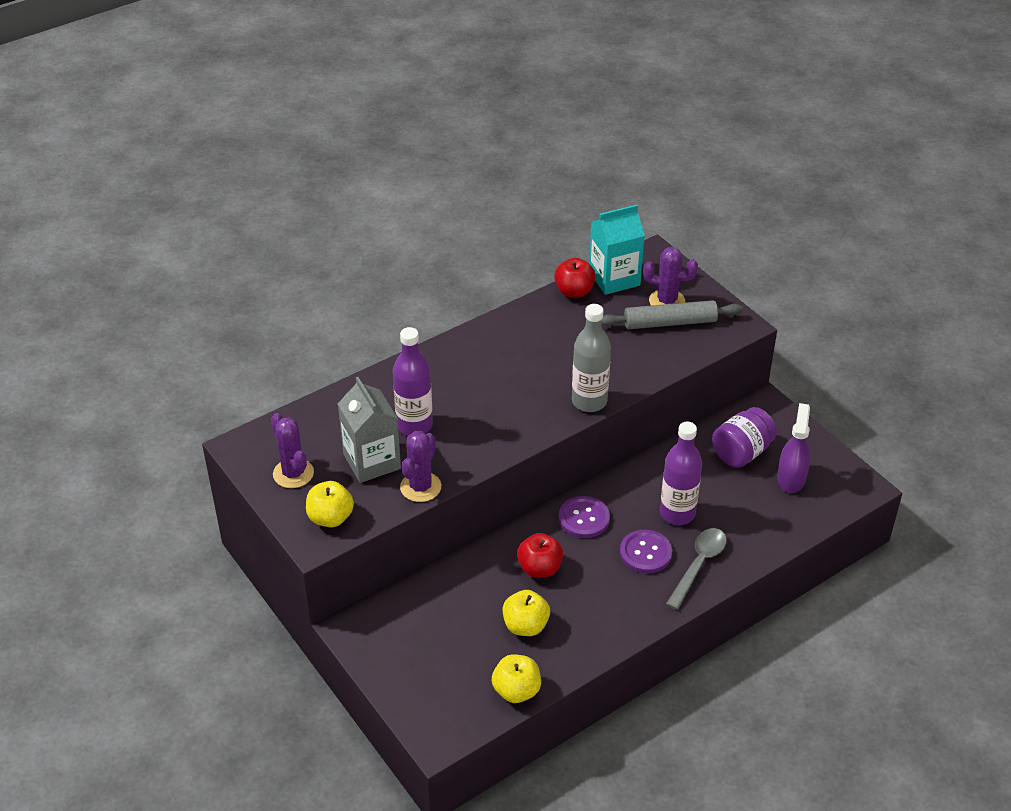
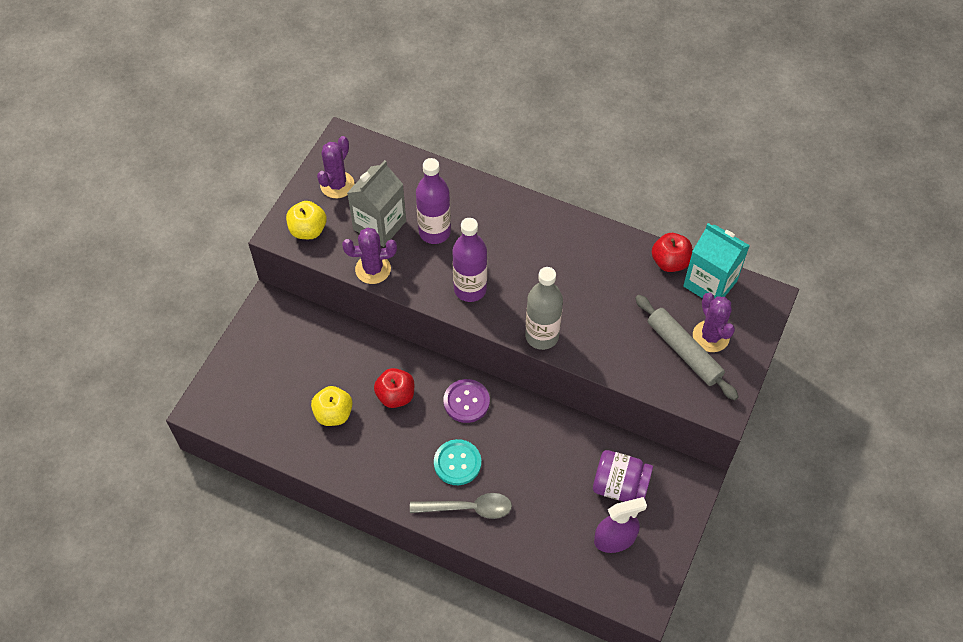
camera: 60 degrees right, 15 degrees up
yellow apple [492,654,541,703] -> none
purple button [620,530,672,574] -> turquoise button [434,439,481,485]
purple bottle [660,422,702,525] -> purple bottle moved to [452,218,487,302]

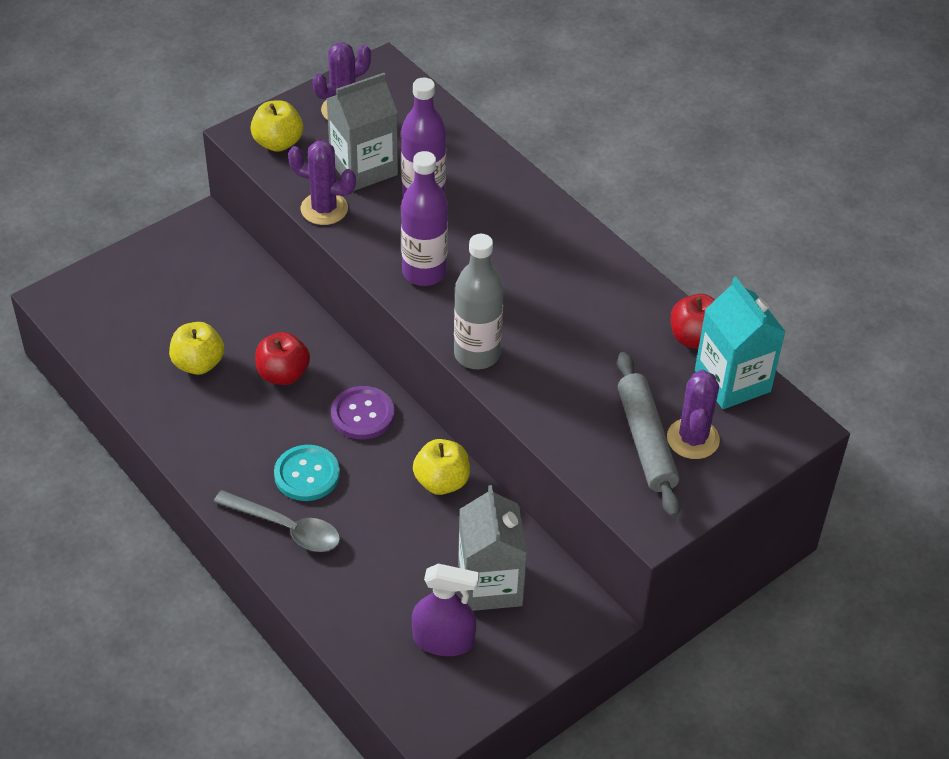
camera: 25 degrees right, 10 degrees down
purple jar [593,450,653,502] -> grey carton [458,485,527,611]
none -> yellow apple [413,439,470,495]

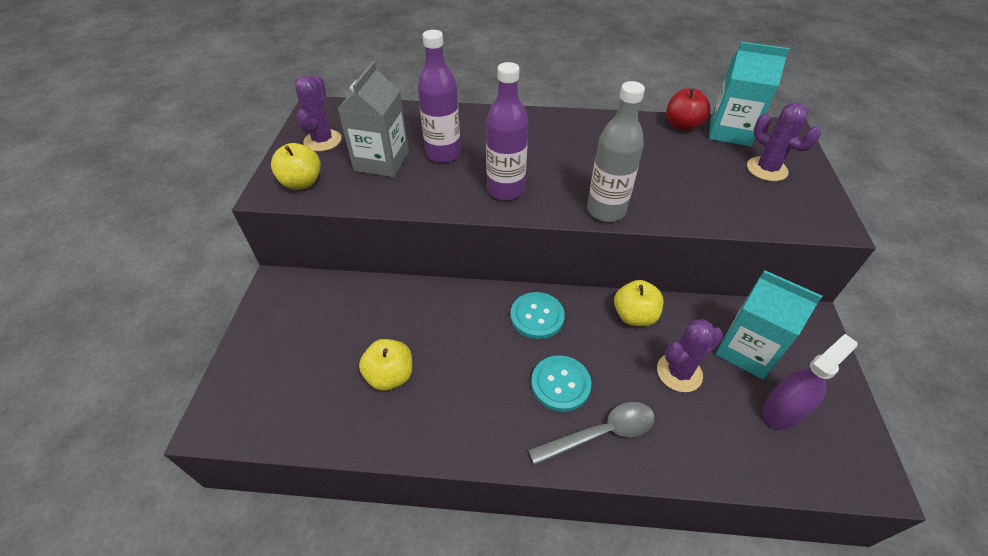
camera: 45 degrees left, 0 degrees up
red apple [255,332,310,385] -> none
purple cactus [288,141,356,225] -> purple cactus moved to [657,319,723,392]
purple button [331,386,395,440] -> turquoise button [510,292,565,339]
grey carton [458,485,527,611] -> turquoise carton [716,270,822,379]
grey rolling pin [617,352,680,517] -> none

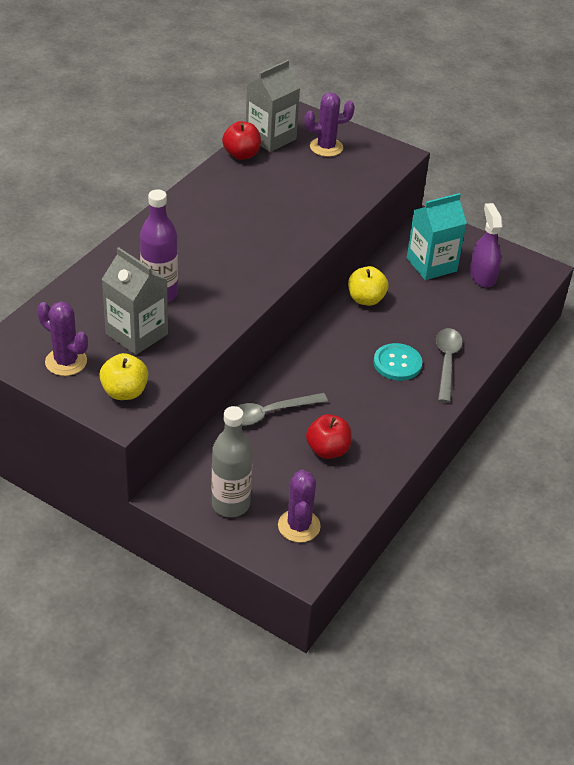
camera: 65 degrees left, 5 degrees down
yellow apple [359,339,412,391] -> red apple [306,414,352,459]
purple bottle [486,62,529,201] -> none
turquoise button [510,292,565,339] -> none
grey bottle [587,81,645,222] -> grey bottle moved to [212,406,253,517]
purple cactus [657,319,723,392] -> purple cactus moved to [278,470,321,543]
turquoise carton [709,42,790,147] -> grey carton [246,60,300,152]
none -> grey spoon [236,393,328,426]

